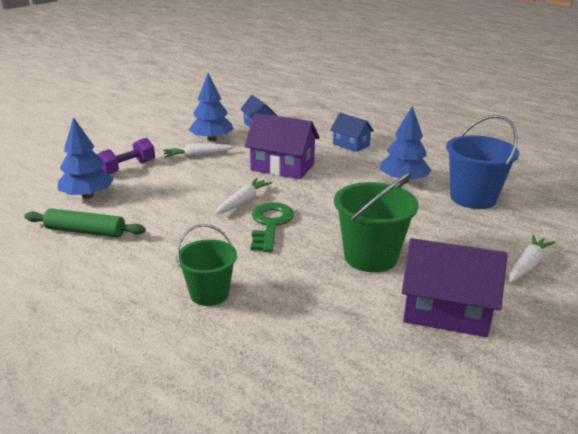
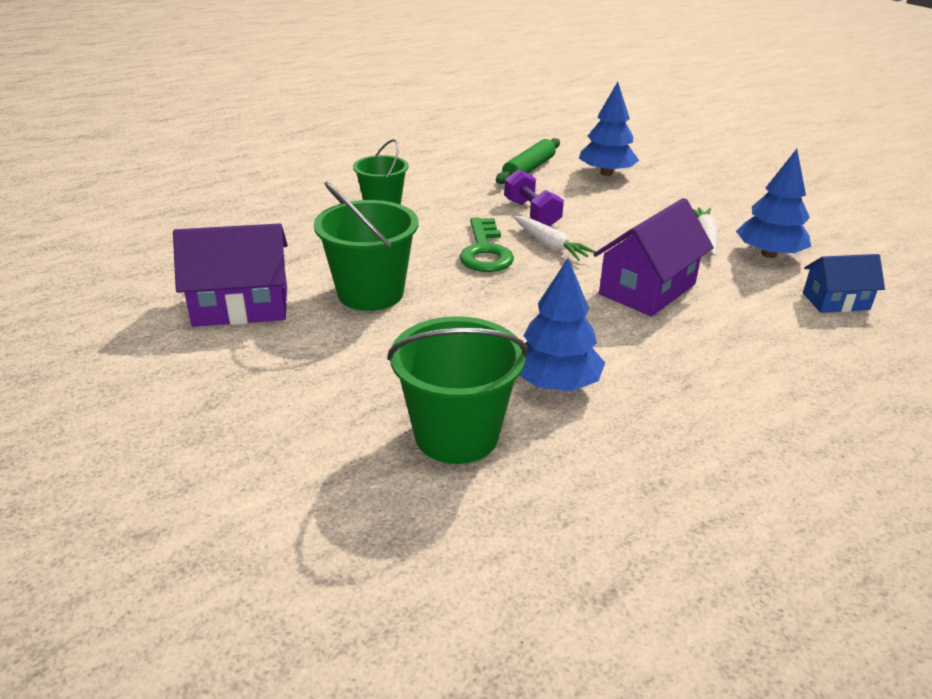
camera: 110 degrees right, 5 degrees up
purple dumbbell [97,138,155,175] -> purple dumbbell moved to [504,169,564,227]
green key [251,202,294,252] -> green key turned 60 degrees clockwise [459,217,514,272]
blue house [330,113,374,152] -> none
purple house [402,238,508,337] -> purple house turned 45 degrees clockwise [173,223,288,327]
blue bucket [446,115,519,209] -> green bucket [387,316,527,464]
white carrot [509,235,555,283] -> none

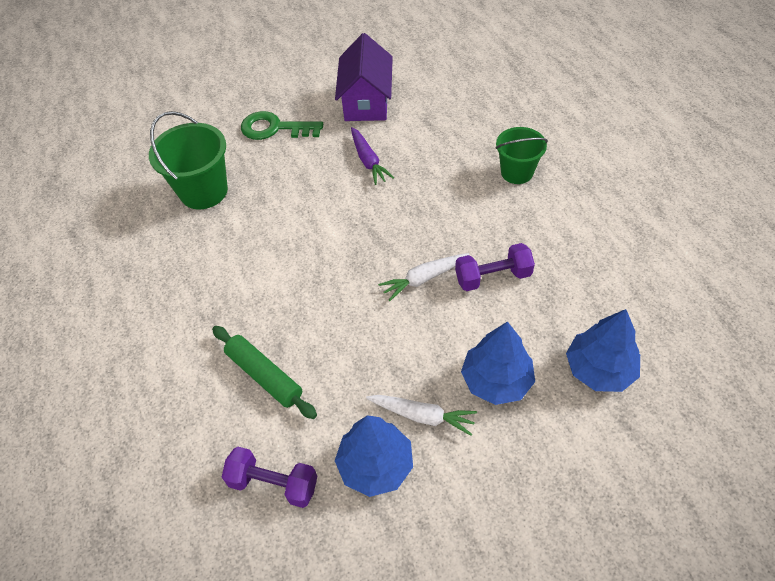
camera: 105 degrees right, 20 degrees up
green bucket [314,182,418,311] -> purple carrot [351,127,394,185]
green key [459,217,514,272] -> green key moved to [241,111,323,140]
green rolling pin [496,138,560,184] -> green rolling pin moved to [212,326,317,419]
blue tree [519,258,605,391] -> blue tree moved to [461,321,535,405]
purple house [593,198,714,317] -> none
blue house [803,254,885,313] -> purple dumbbell [222,447,317,508]

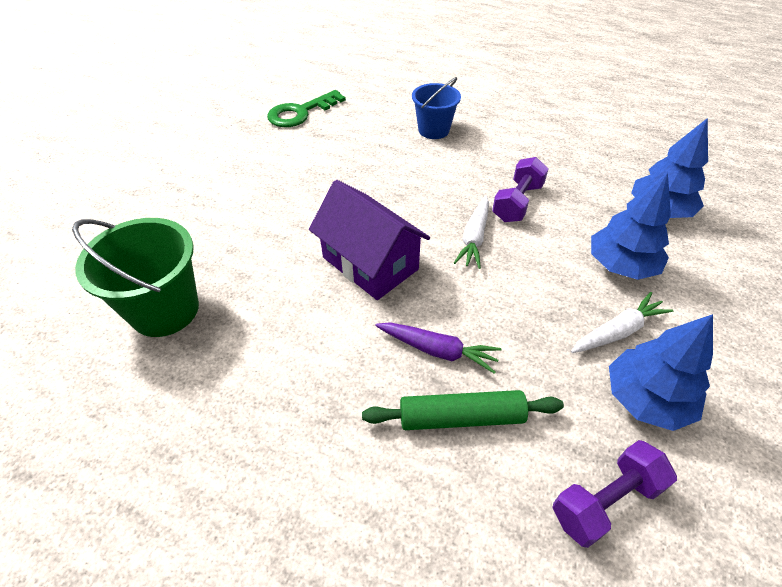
camera: 50 degrees left, 5 degrees down
green key [241,111,323,140] -> green key moved to [267,90,346,127]
purple house [335,33,393,121] -> purple house moved to [309,180,430,300]
purple carrot [351,127,394,185] -> purple carrot moved to [375,322,502,374]
green bucket [496,127,548,184] -> blue bucket [412,77,461,139]

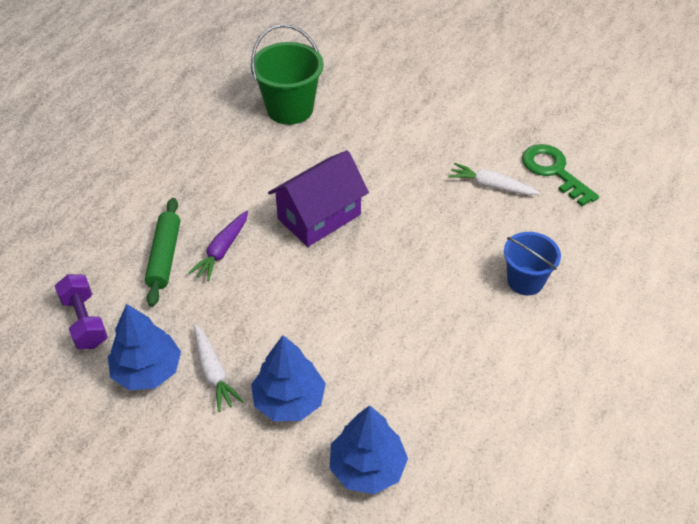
camera: 95 degrees right, 0 degrees up
white carrot [454,195,489,269] -> white carrot moved to [449,163,540,195]
purple dumbbell [492,157,549,222] -> none

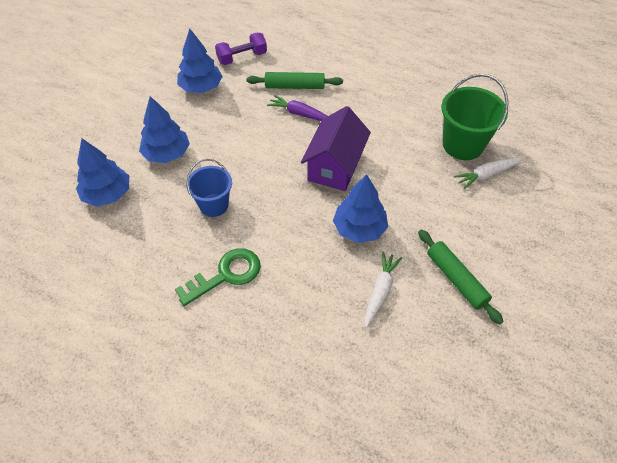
camera: 90 degrees right, 5 degrees up
white carrot [194,324,244,412] -> white carrot moved to [454,157,523,189]
purple house [268,150,369,247] -> purple house turned 60 degrees clockwise [301,106,371,191]
blue bucket [504,232,561,296] -> blue bucket moved to [186,159,232,217]
green key [522,144,599,207] -> green key moved to [175,248,261,306]
none -> blue tree [333,174,388,243]
none -> green rolling pin [418,229,504,325]

